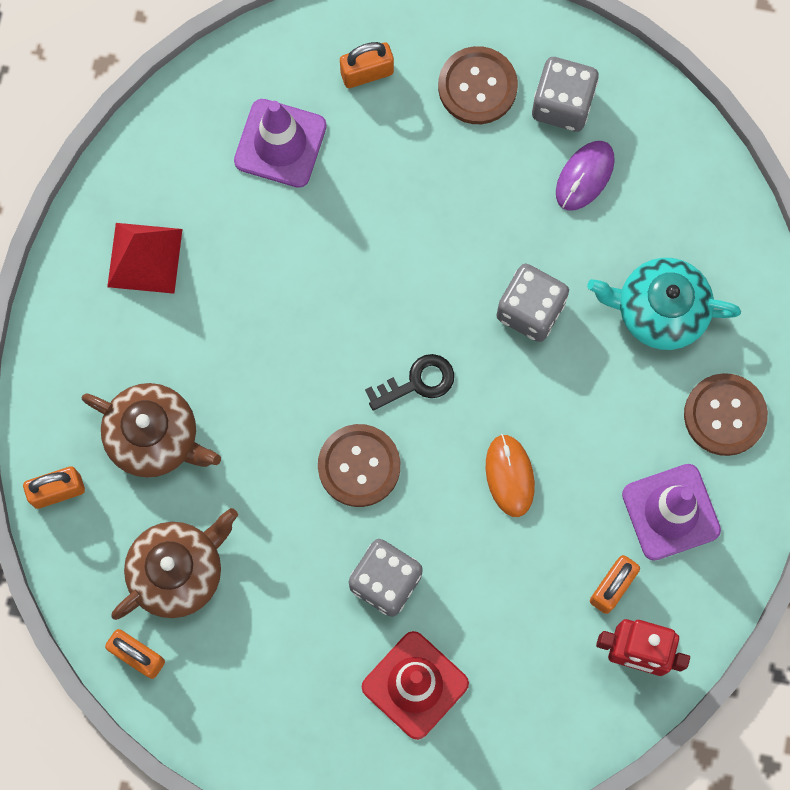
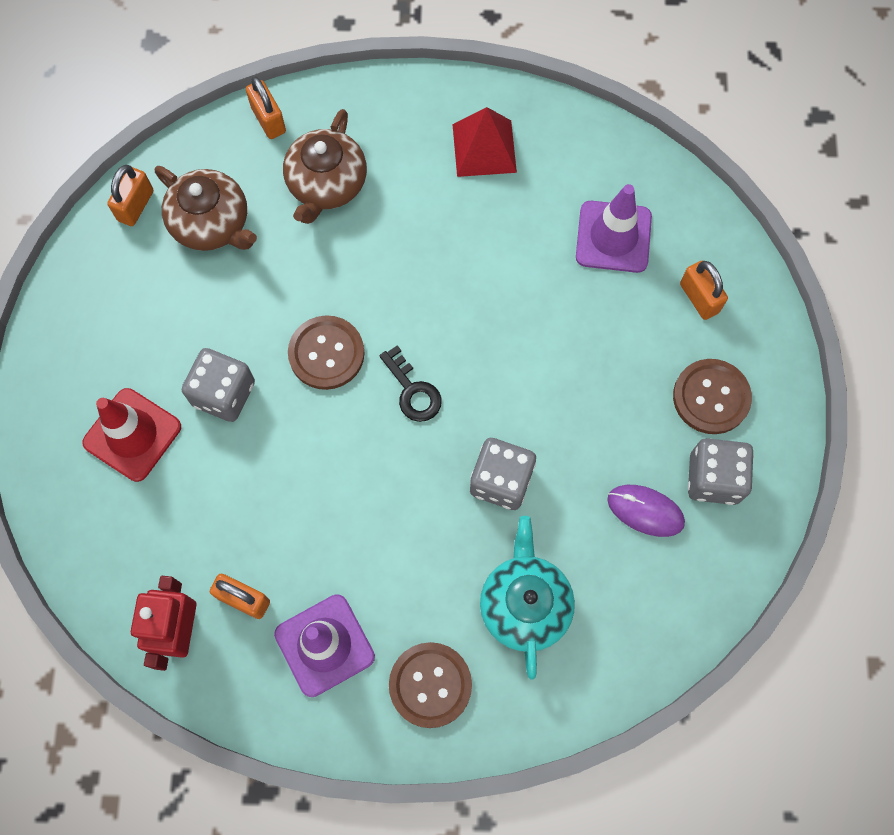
camera: 80 degrees right, 5 degrees down
orange mouse [486,434,535,517] -> none

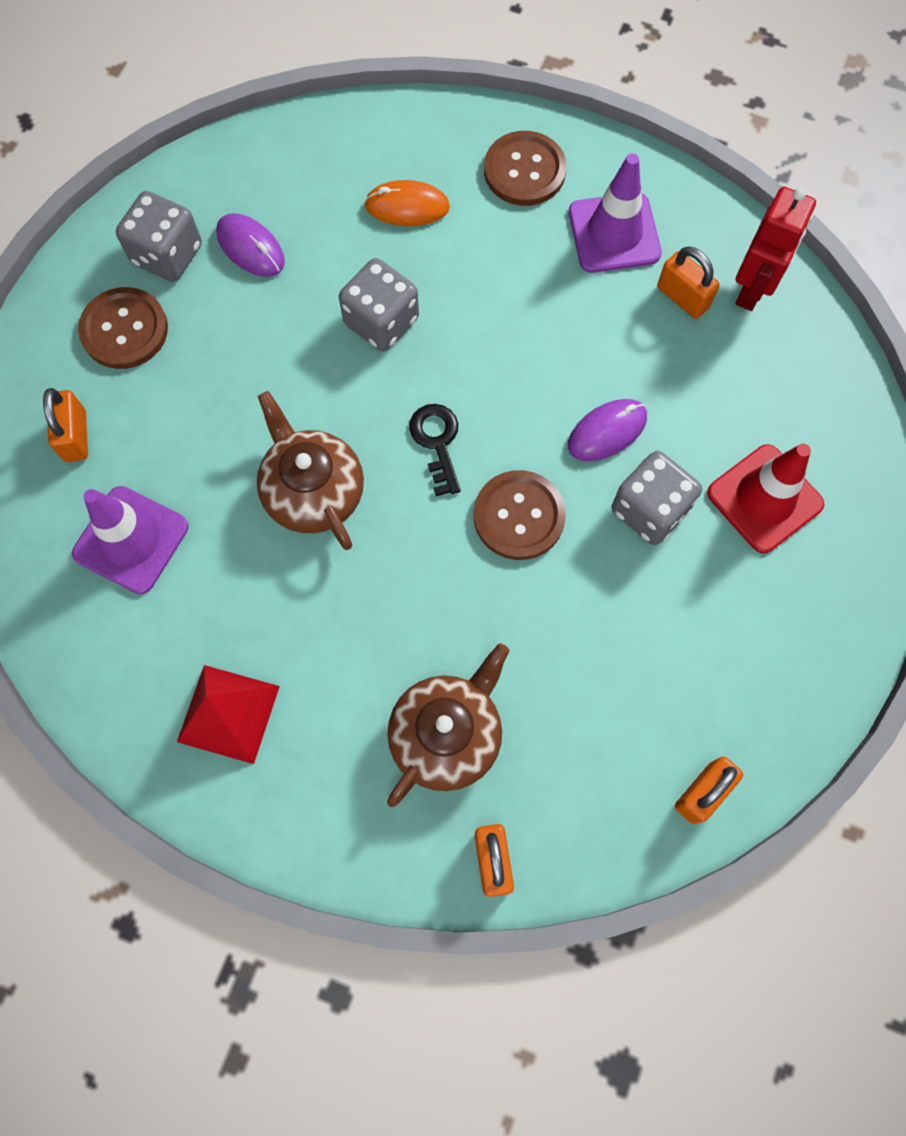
camera: 160 degrees left, 0 degrees up
brown teapot [155,166,257,251] -> brown teapot moved to [257,391,364,550]
turquoise teapot [480,516,575,679] -> orange mouse [364,180,450,226]
none -> purple mouse [568,399,647,461]

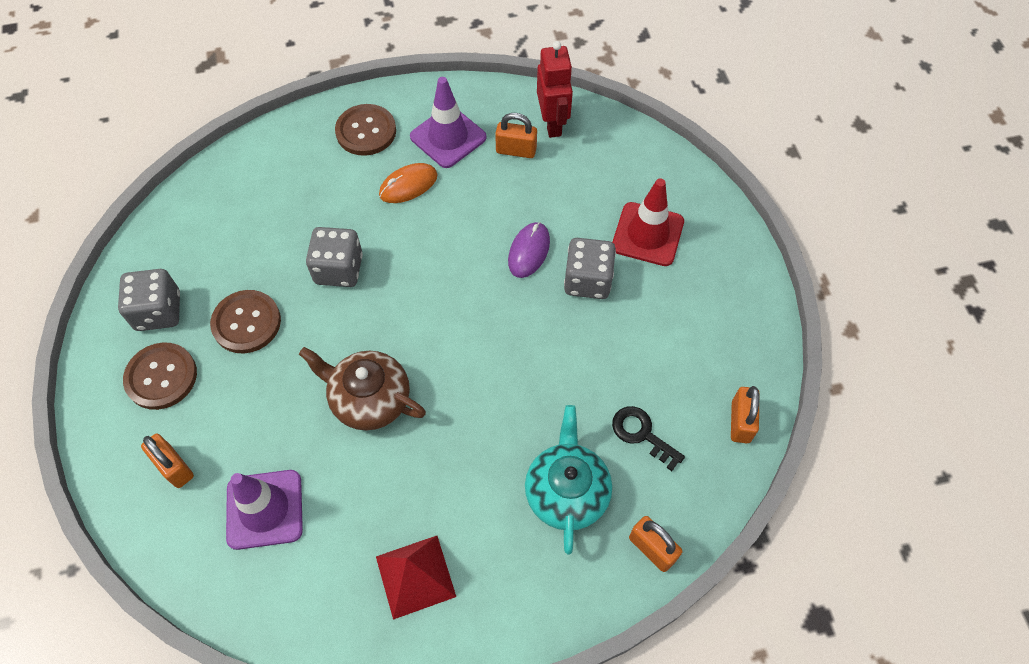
camera: 35 degrees left, 10 degrees down
purple mouse [216,213,285,277] -> none
orange mouse [364,180,450,226] -> orange mouse moved to [379,163,437,203]
brown teapot [387,643,509,807] -> turquoise teapot [525,405,612,554]
black key [409,404,461,496] -> black key moved to [612,406,685,471]
brown button [474,470,566,560] -> brown button moved to [210,290,281,353]

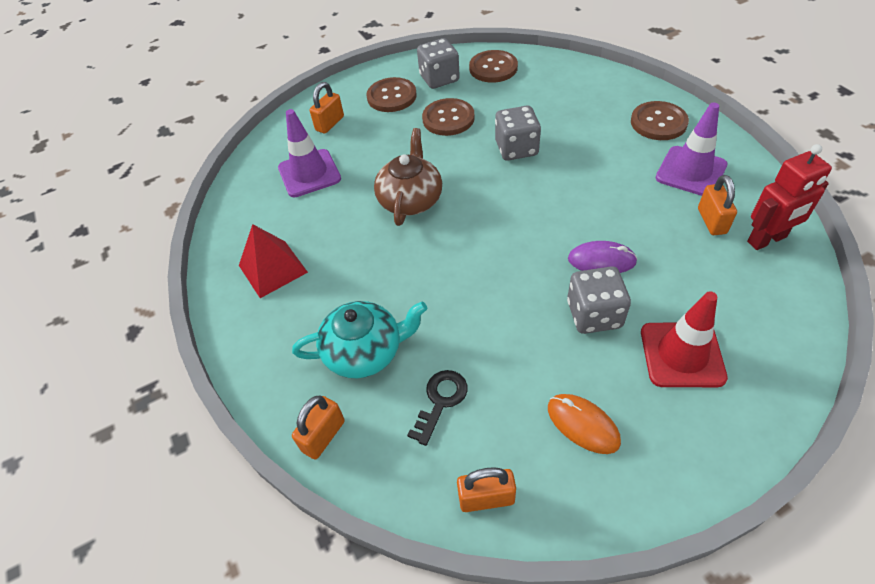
camera: 80 degrees right, 10 degrees down
orange mouse [379,163,437,203] -> orange mouse moved to [548,394,621,454]
none -> brown button [469,50,518,83]

